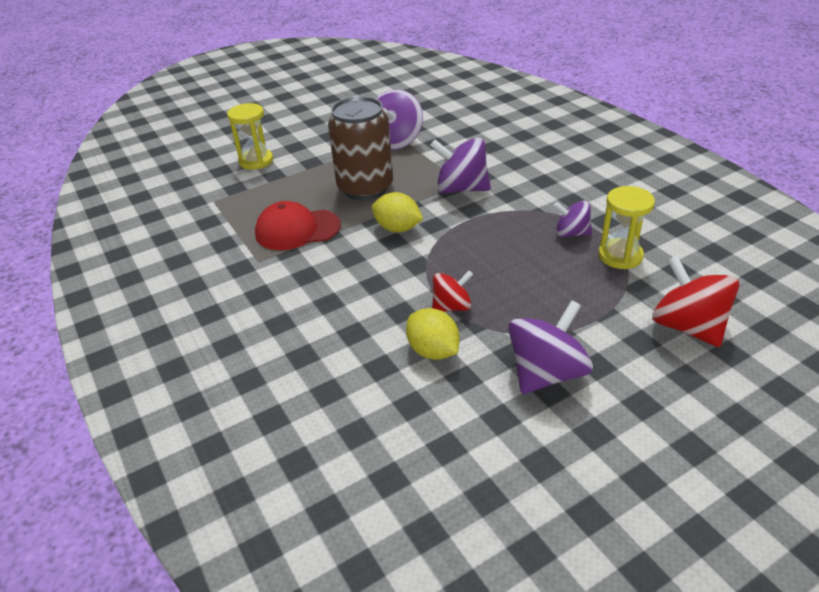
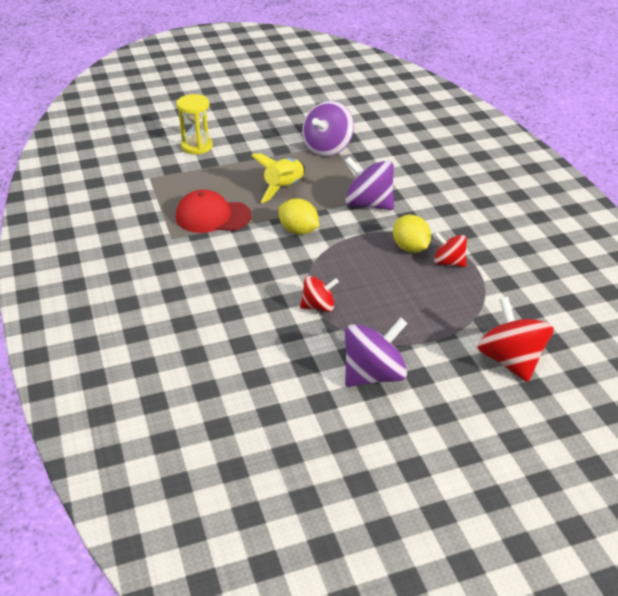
camera: 10 degrees right, 0 degrees up
brown can [328,96,393,200] -> yellow rocket [251,154,305,203]
yellow lemon [406,308,459,360] -> yellow lemon moved to [393,215,431,253]
purple spinning top [554,201,592,237] -> red spinning top [434,232,467,267]
yellow hourglass [598,186,655,269] -> none

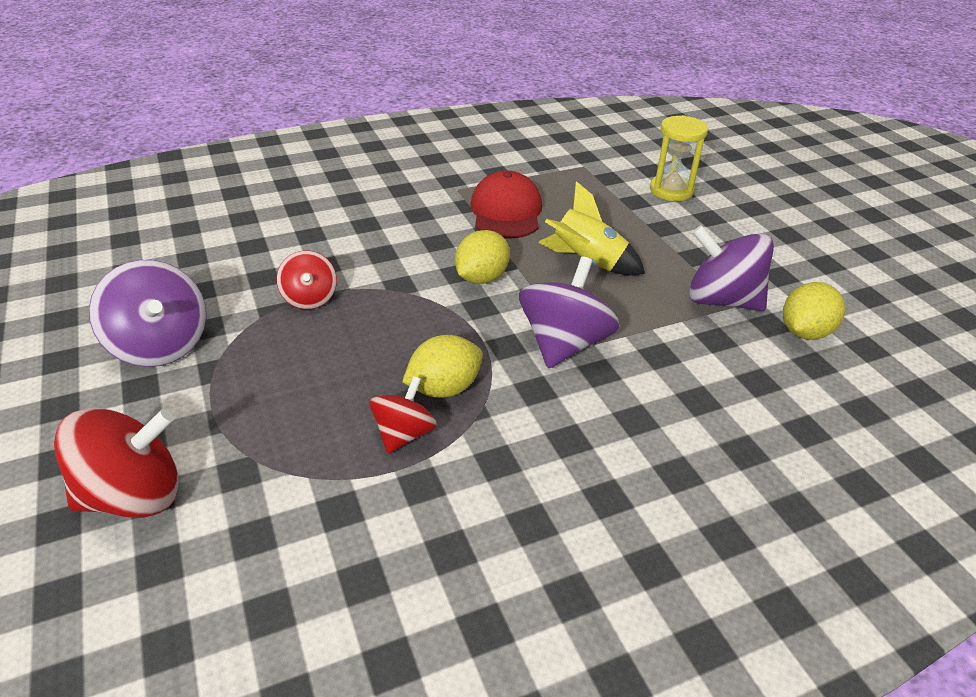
camera: 85 degrees right, 0 degrees up
none -> yellow lemon [783,282,845,340]

